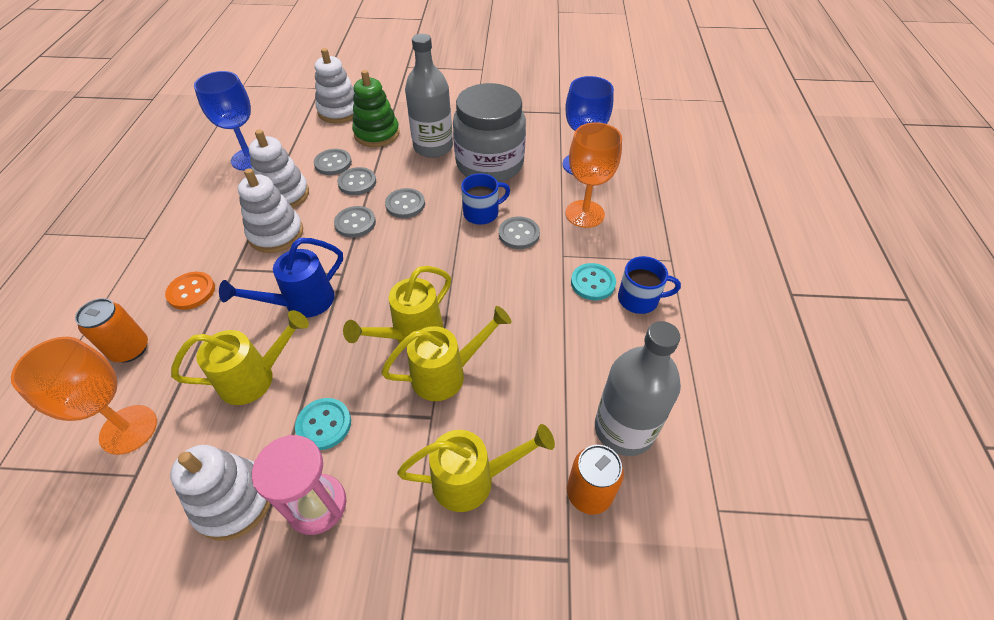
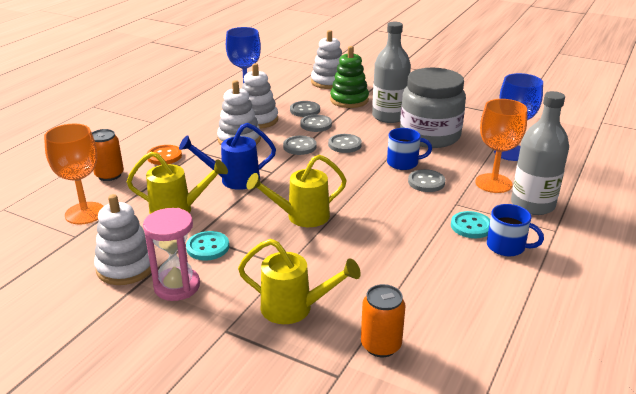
camera: 25 degrees right, 20 degrees down
yellow watering can [381,306,512,401] -> none
grey bottle [595,321,681,456] -> grey bottle moved to [511,91,569,215]

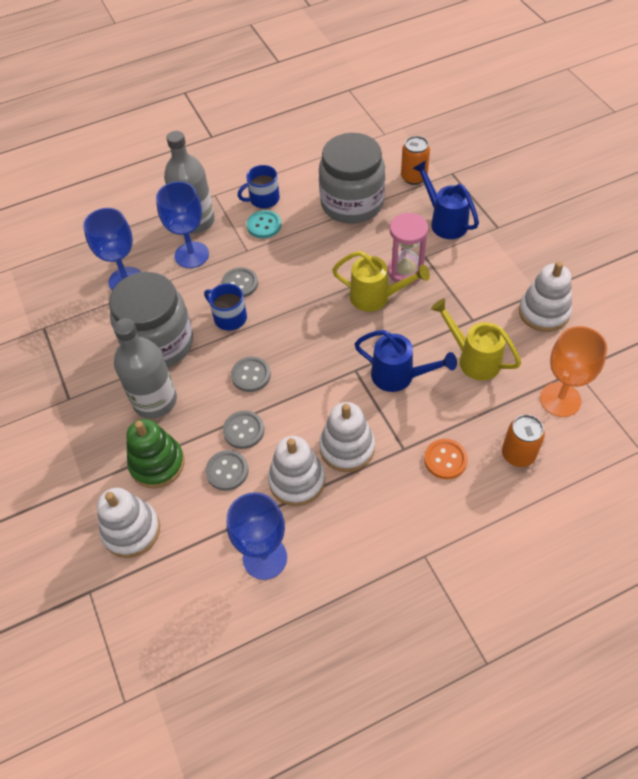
camera: 140 degrees left, 25 degrees up
pink hourglass [143,208,200,301] -> pink hourglass moved to [388,213,428,284]
turquoise button [186,231,229,261] -> none
yellow watering can [238,239,361,324] -> blue watering can [413,160,479,239]
grey button [283,136,317,155] -> none
orange goblet [475,99,527,193] -> blue goblet [156,181,209,268]
blue mug [487,204,544,256] -> blue mug turned 90 degrees counterclockwise [237,165,280,208]
none -> grey jar [319,133,385,224]

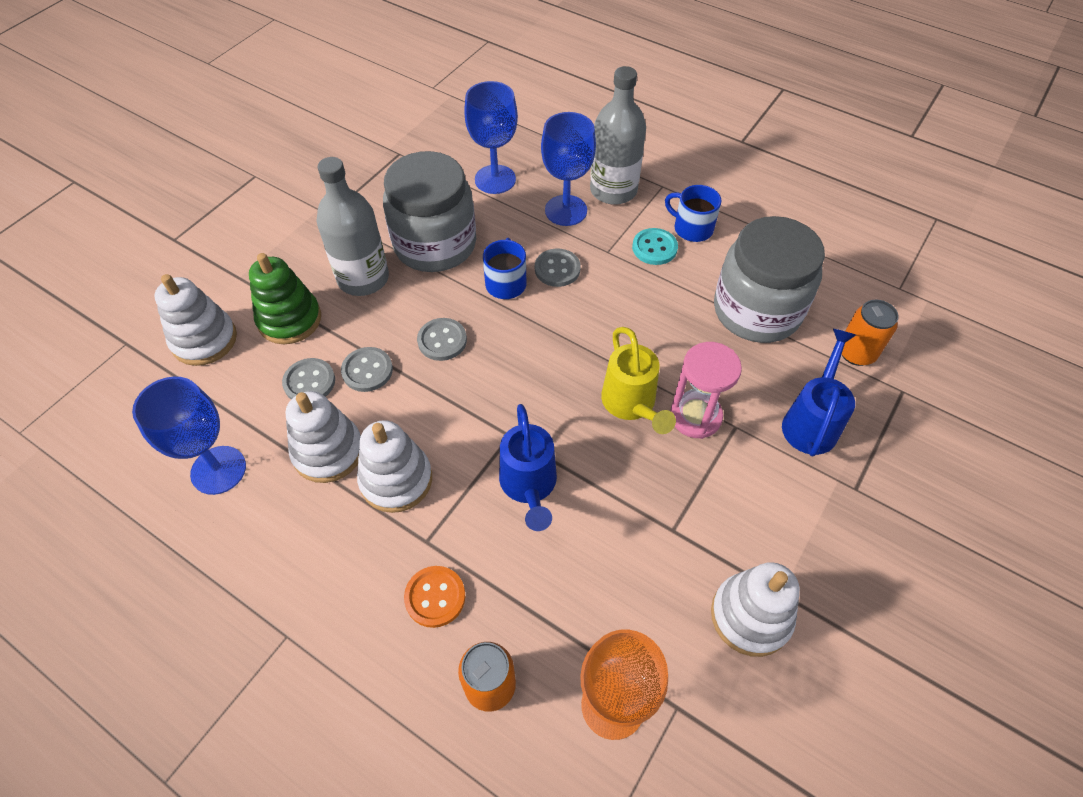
camera: 55 degrees right, 0 degrees up
yellow watering can [431,298,521,381] -> none

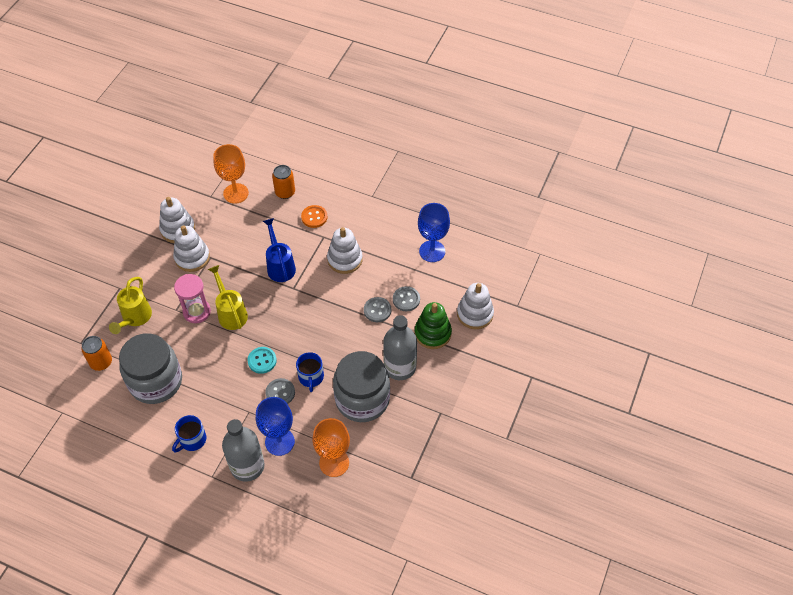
camera: 170 degrees right, 0 degrees up
white stacking toy [286,391,361,483] -> white stacking toy moved to [173,225,210,272]
grey button [417,318,467,361] -> none
blue goblet [464,81,518,194] -> orange goblet [313,418,350,477]
turquoise button [632,228,678,265] -> turquoise button moved to [247,347,277,374]
blue mug [665,185,721,242] -> blue mug turned 105 degrees clockwise [172,415,206,452]
blue watering can [782,329,856,456] -> yellow watering can [109,277,152,334]

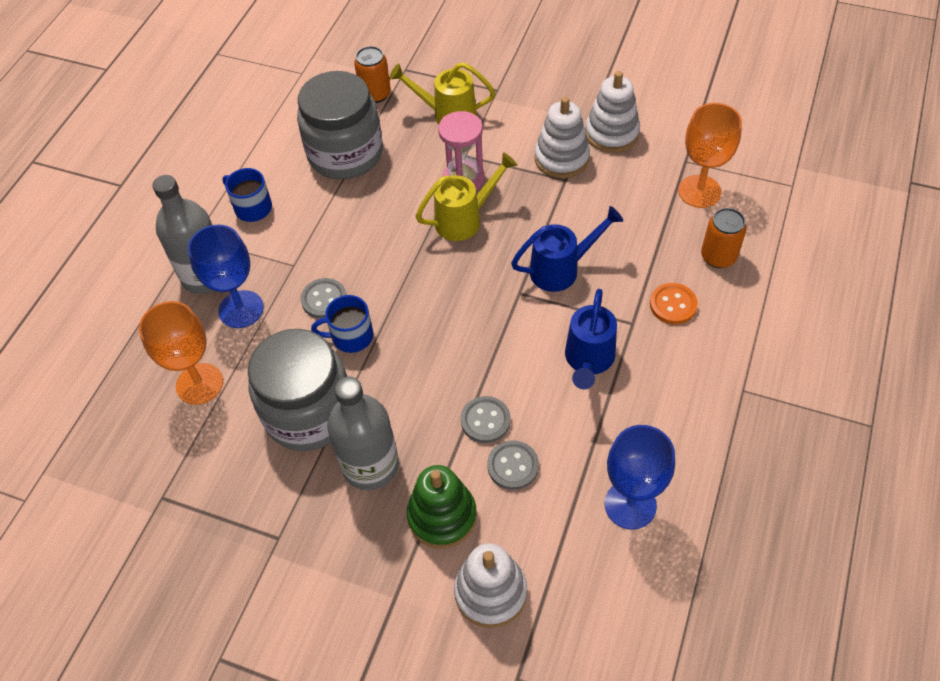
camera: 90 degrees right, 0 degrees up
turquoise button [247,347,277,374] -> none
white stacking toy [327,227,363,274] -> blue watering can [565,289,617,389]

